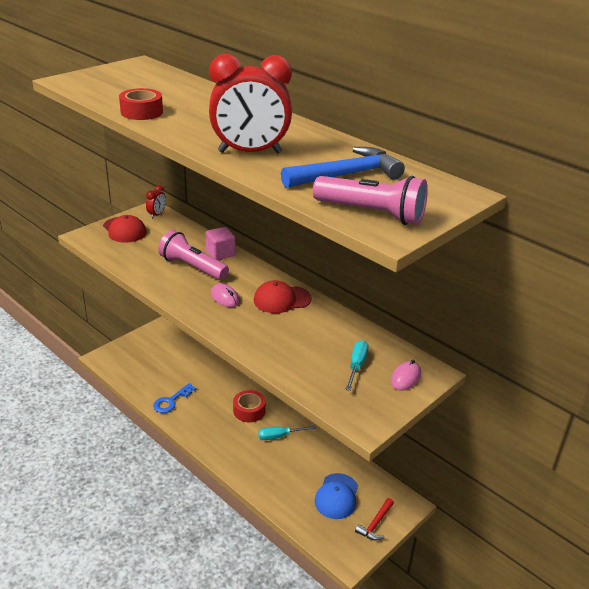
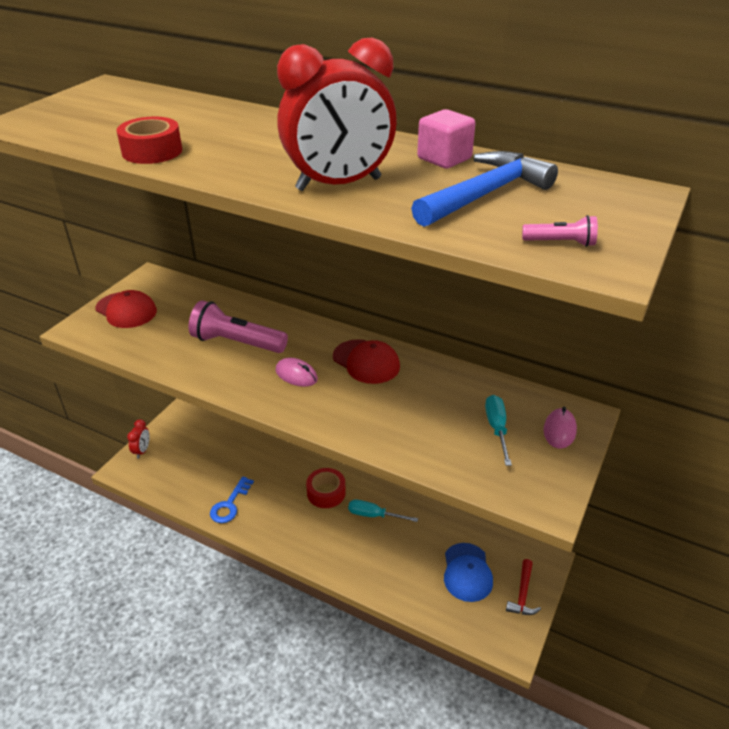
camera: 15 degrees left, 5 degrees up
red clock [146,185,166,219] -> red clock moved to [127,419,150,459]
pink cube [205,227,235,260] -> pink cube moved to [417,109,475,168]
red cap [254,280,312,313] -> red cap turned 105 degrees counterclockwise [333,339,400,384]
turquoise screwdriver [258,426,317,440] -> turquoise screwdriver turned 45 degrees clockwise [348,499,418,522]
pink flashlight [313,176,428,225] -> pink flashlight [522,215,598,247], size x0.46

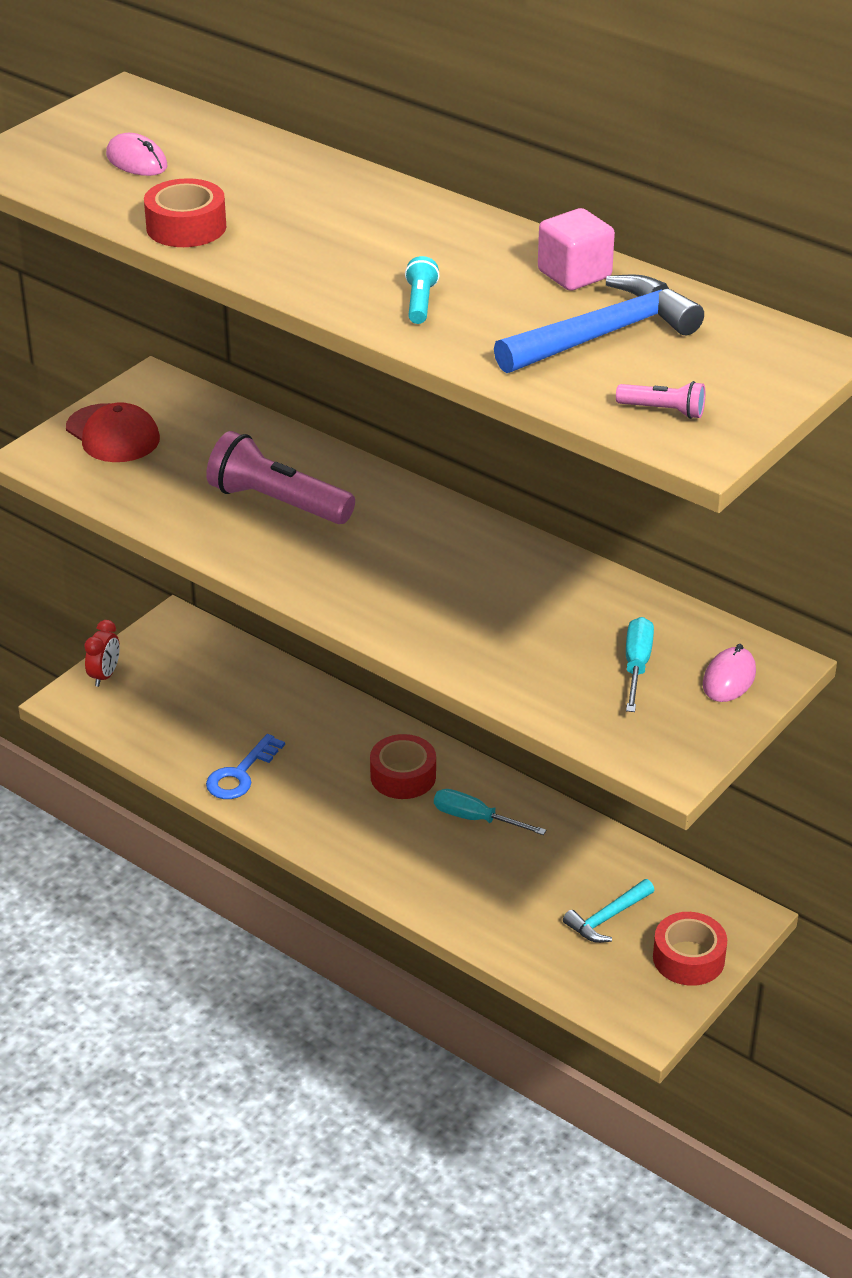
camera: 10 degrees right, 0 degrees up
pink mouse [275,358,318,387] -> pink mouse moved to [106,133,167,176]
red clock [277,38,397,191] -> turquoise flashlight [405,256,440,324]
red cap [333,339,400,384] -> none
blue cap [444,543,493,602] -> turquoise hammer [563,879,654,943]
red hammer [506,559,541,615] -> red tape [653,912,727,986]

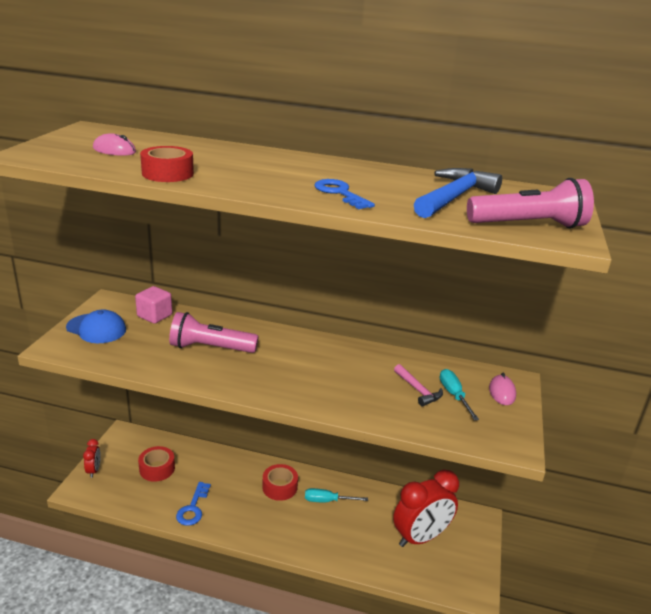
camera: 25 degrees left, 10 degrees down
red cap [66,402,160,462] -> blue cap [66,309,126,343]
turquoise flashlight [405,256,440,324] -> blue key [314,179,375,209]
pink cube [538,208,615,291] -> pink cube moved to [135,286,172,324]
turquoise hammer [563,879,654,943] -> red clock [393,470,459,547]
pink flashlight [616,381,705,419] -> pink flashlight [467,178,594,229], size x2.16
red tape [653,912,727,986] -> red tape moved to [138,446,175,482]
none -> pink hammer [394,364,443,407]

